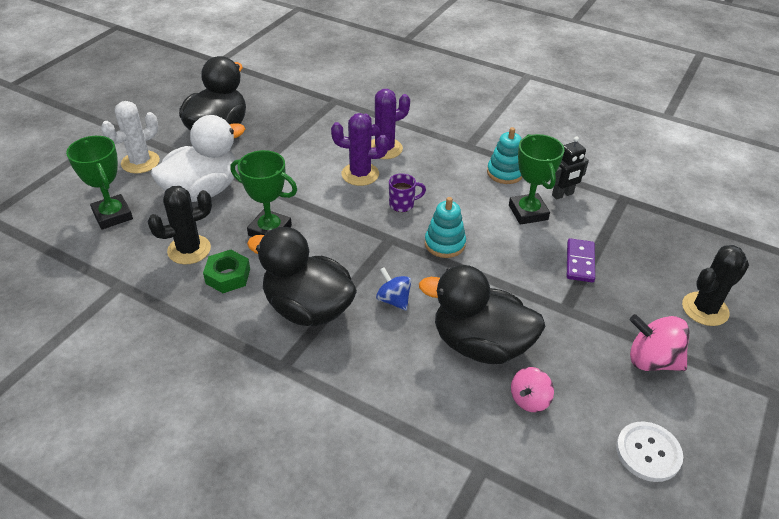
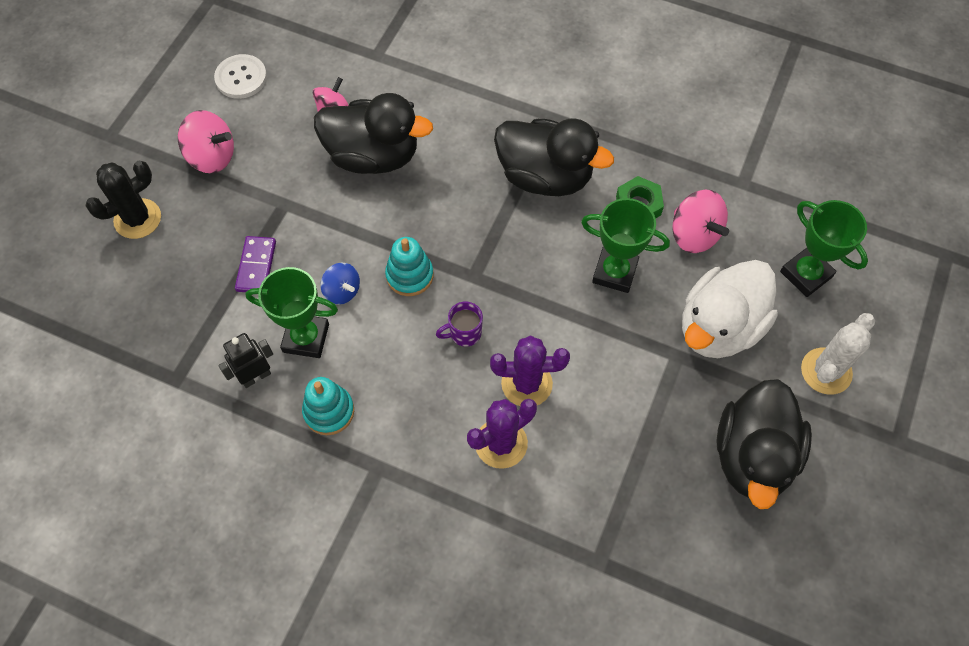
camera: 175 degrees right, 20 degrees up
black cactus [147,186,212,265] -> pink spinning top [672,190,729,253]
blue spinning top [376,267,411,311] -> blue spinning top moved to [320,263,360,305]
green trophy [509,134,565,225] -> green trophy turned 60 degrees counterclockwise [245,267,338,358]

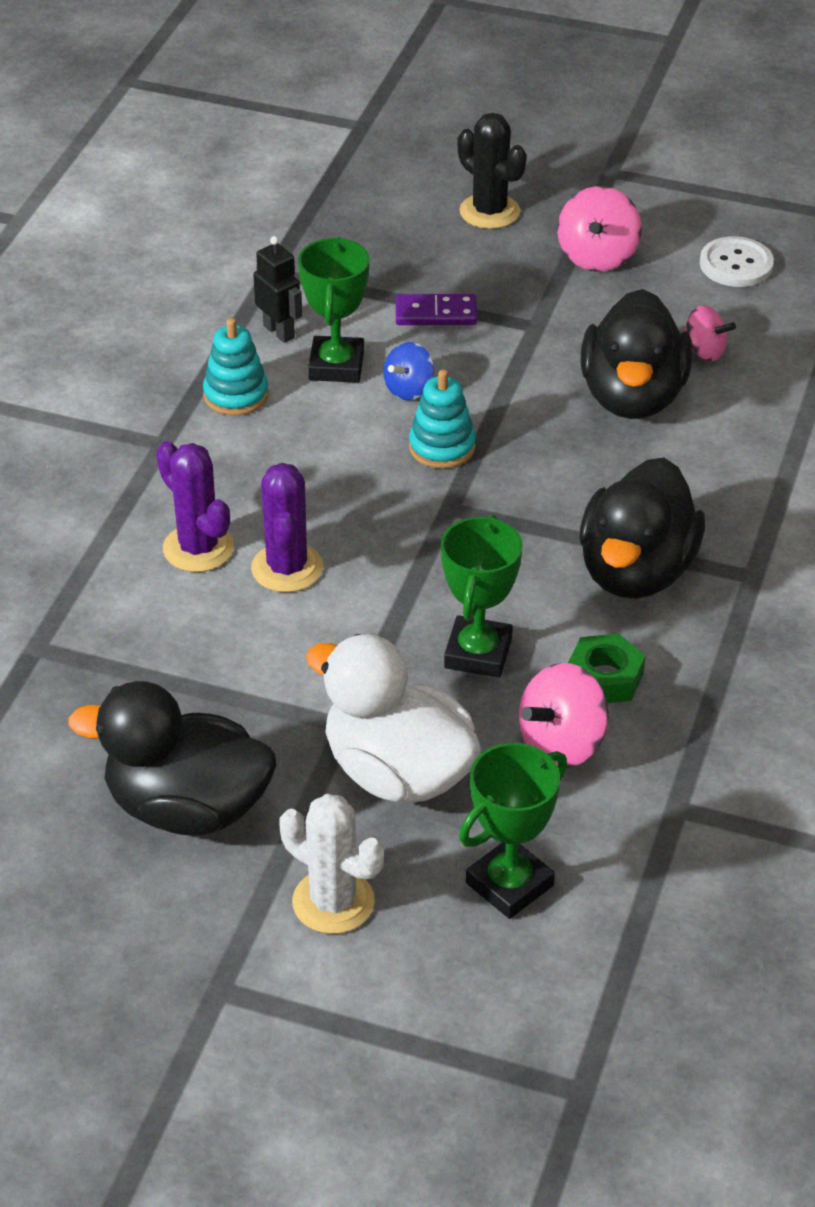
camera: 85 degrees right, 20 degrees down
purple mug [436,302,483,347] -> none

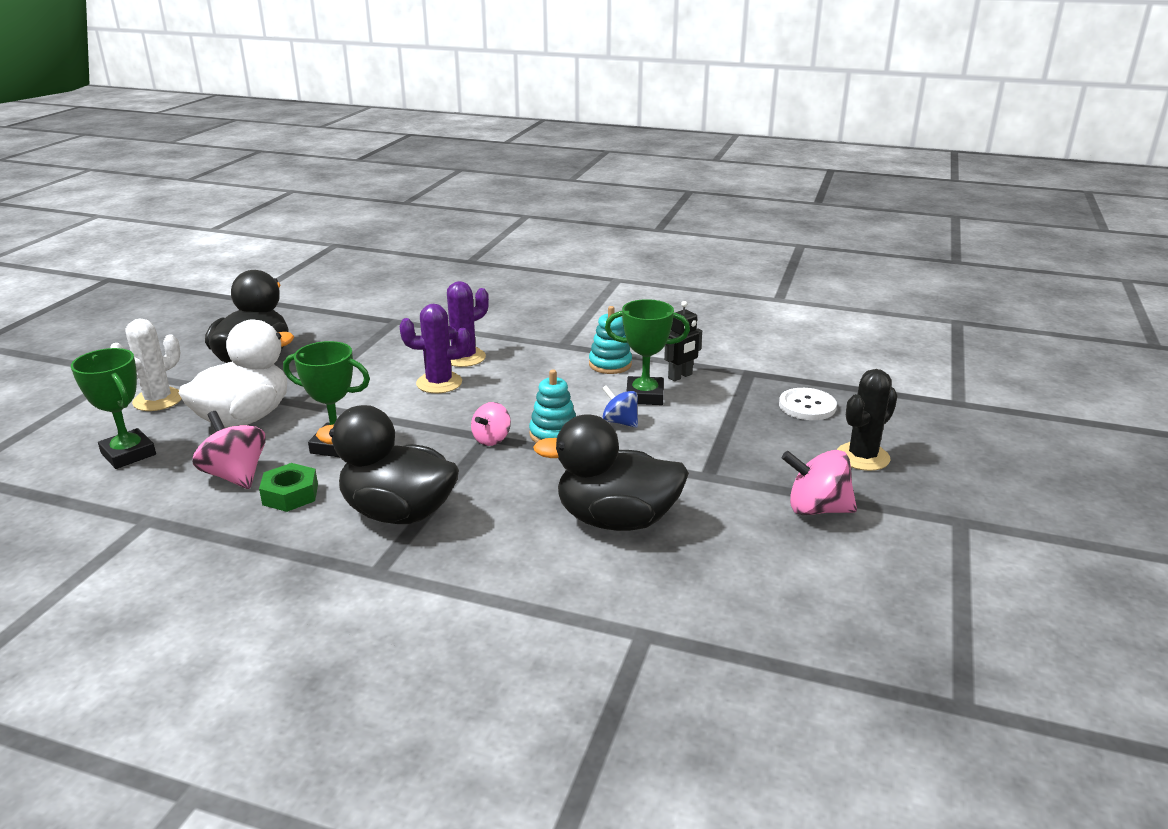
camera: 90 degrees right, 15 degrees down
purple domino [396,294,477,325] -> none
pink spinning top [683,305,736,361] -> pink spinning top moved to [471,402,511,446]
white button [700,236,774,287] -> white button moved to [779,388,837,420]

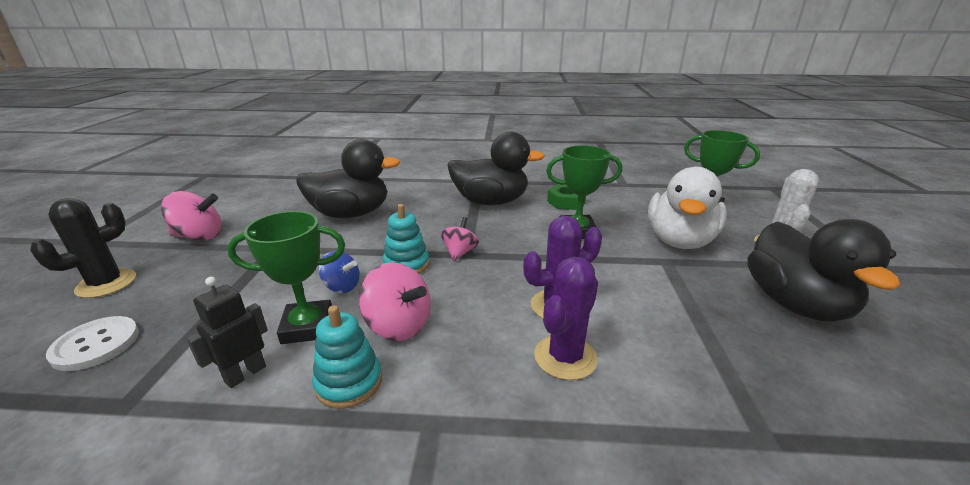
camera: 165 degrees right, 0 degrees up
pink spinning top [192,411,266,489] -> pink spinning top moved to [359,262,431,341]

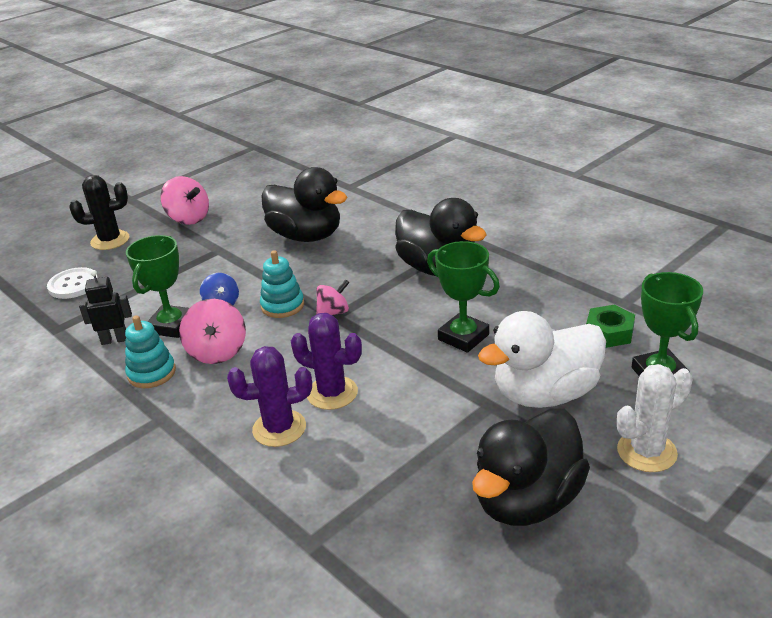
camera: 45 degrees right, 5 degrees up
green trophy [227,211,345,344] -> green trophy turned 75 degrees clockwise [126,235,189,338]
green nut [547,184,586,210] -> green nut moved to [586,305,635,348]

